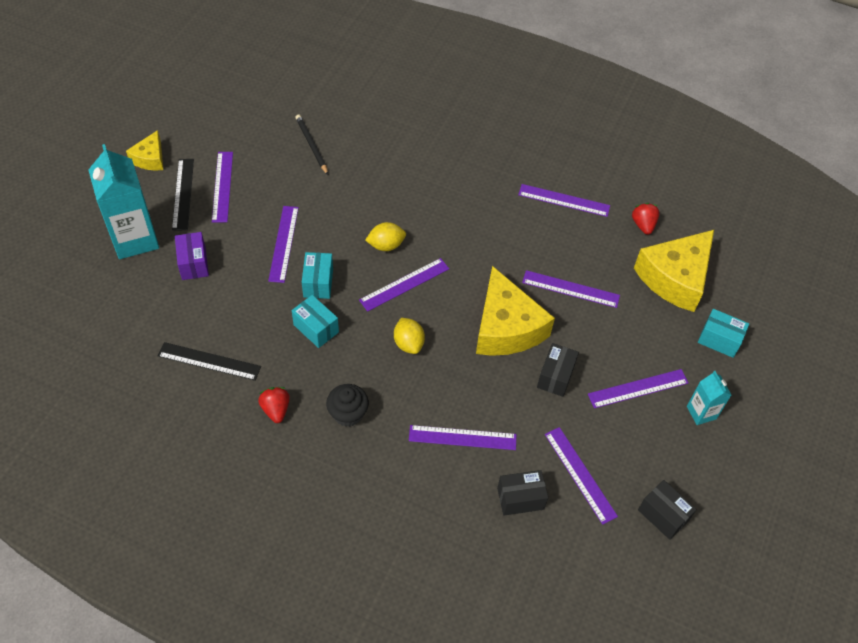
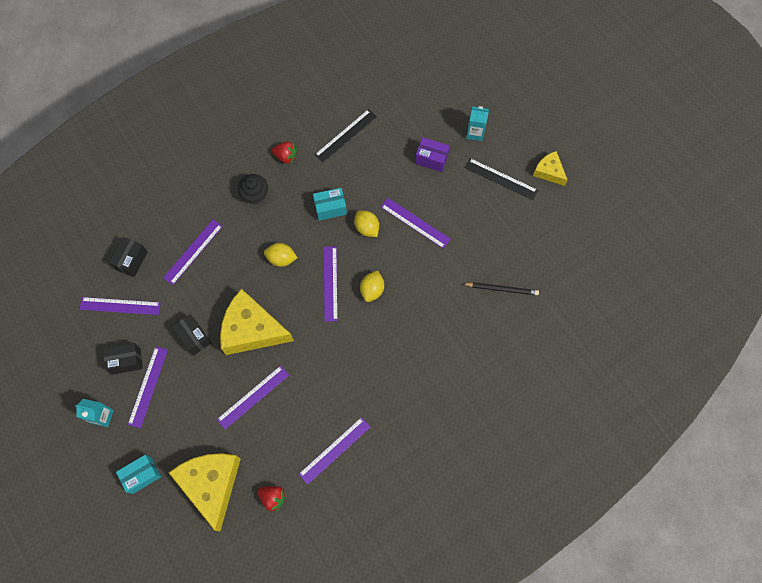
camera: 125 degrees right, 15 degrees up
turquoise carton [88,144,159,259] -> turquoise carton [466,106,489,141], size x0.51
purple ruler [212,152,233,223] -> none
turquoise box [302,252,333,299] -> yellow lemon [354,210,379,237]
black box [638,480,697,540] -> black box moved to [103,343,143,375]

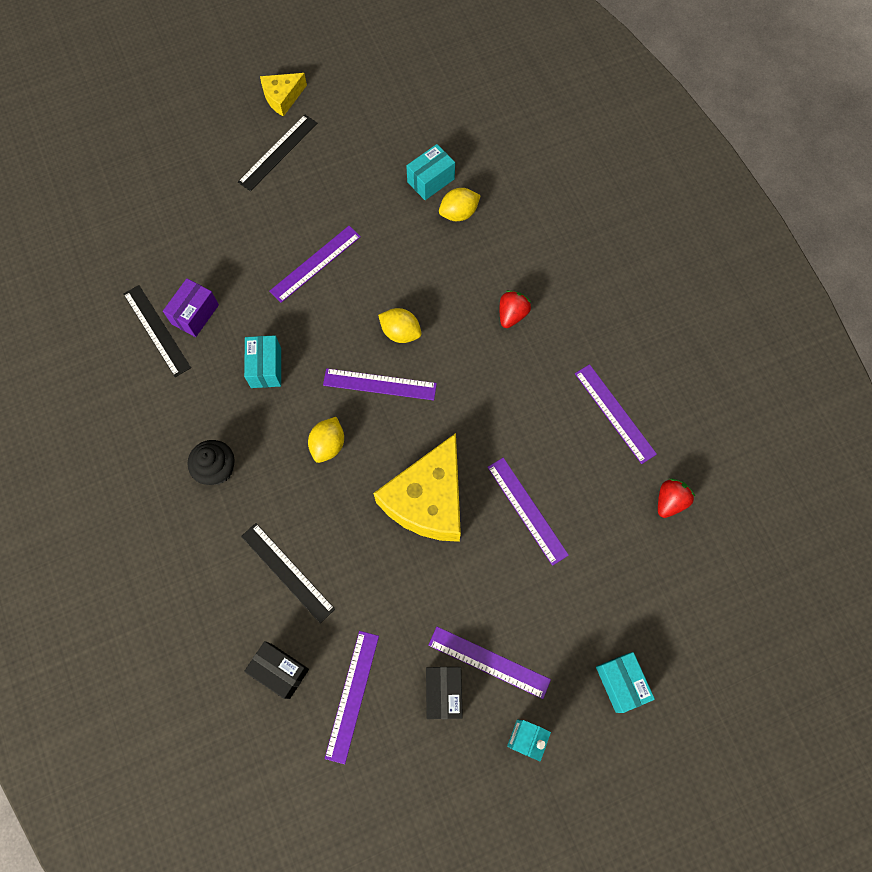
camera: 80 degrees left, 0 degrees up
purple ruler [163,219,223,285] -> black ruler [241,523,335,623]
yellow cheese [169,453,241,531] -> none
black box [172,314,211,356] -> none
red strawberry [272,141,297,164] -> red strawberry moved to [500,290,531,328]
yellow lemon [354,210,379,237] -> yellow lemon moved to [439,188,481,221]
purple box [415,137,450,172] -> purple box moved to [163,278,219,337]
black pencil [463,282,539,295] -> turquoise box [406,144,455,200]
turquoise carton [466,106,489,141] -> none

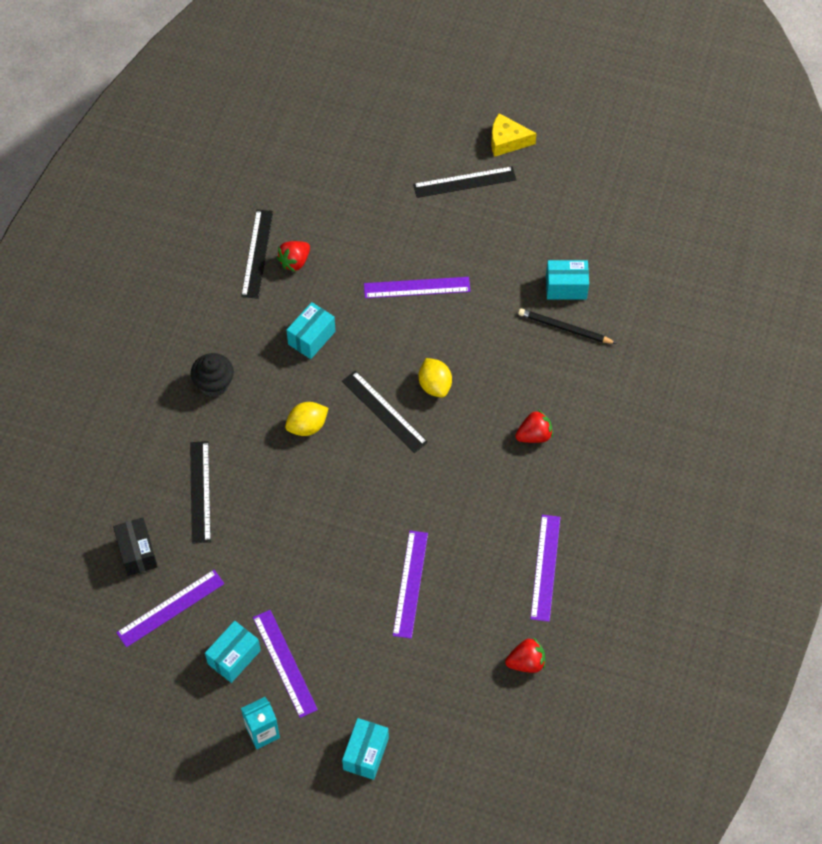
camera: 40 degrees right, 10 degrees down
purple box [163,278,219,337] -> red strawberry [277,241,310,272]
purple ruler [323,368,437,400] -> black ruler [342,371,428,453]
yellow cheese [373,433,461,542] -> none
black box [426,667,463,719] -> turquoise box [205,621,261,683]
yellow lemon [439,188,481,221] -> black pencil [518,308,617,344]

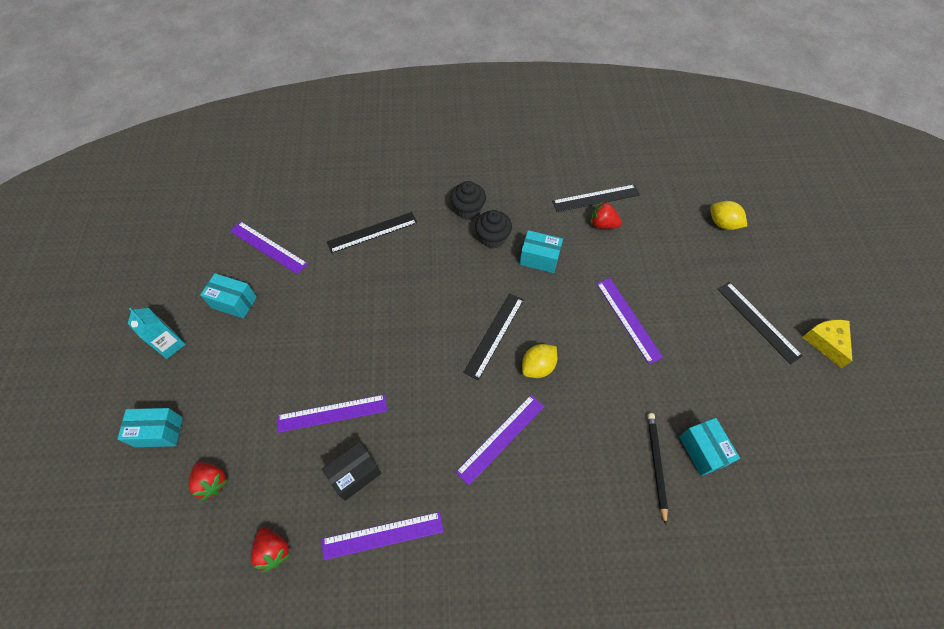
camera: 70 degrees right, 0 degrees up
black box [113,517,158,576] -> black box moved to [322,442,382,501]
purple ruler [253,610,318,718] -> purple ruler moved to [456,395,544,485]
yellow lemon [285,402,328,436] -> yellow lemon moved to [710,201,747,230]
red strawberry [515,410,553,443] -> red strawberry moved to [189,462,228,501]
none -> black cupcake [475,210,512,249]

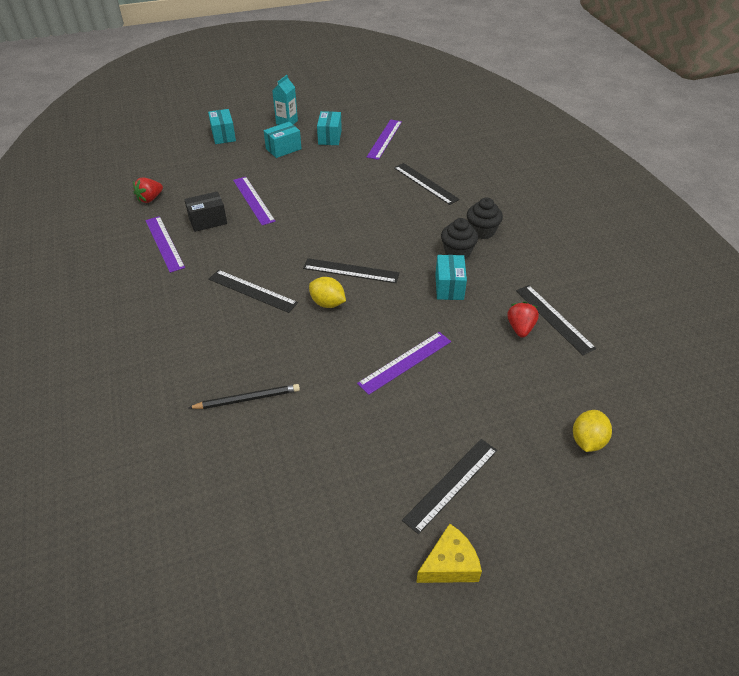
camera: 75 degrees right, 15 degrees down
red strawberry [189,462,228,501] -> none
black box [322,442,382,501] -> black box turned 60 degrees counterclockwise [184,191,227,232]
purple ruler [456,395,544,485] -> black ruler [209,270,298,313]
turquoise box [679,418,740,476] -> turquoise box moved to [264,122,302,158]

